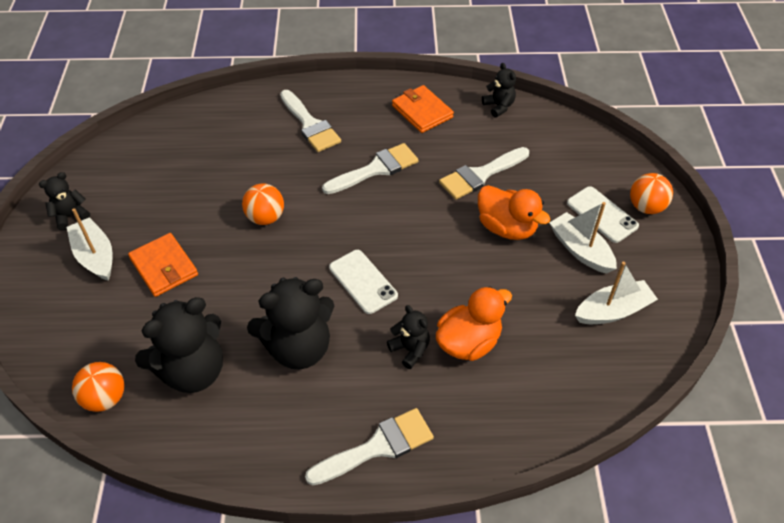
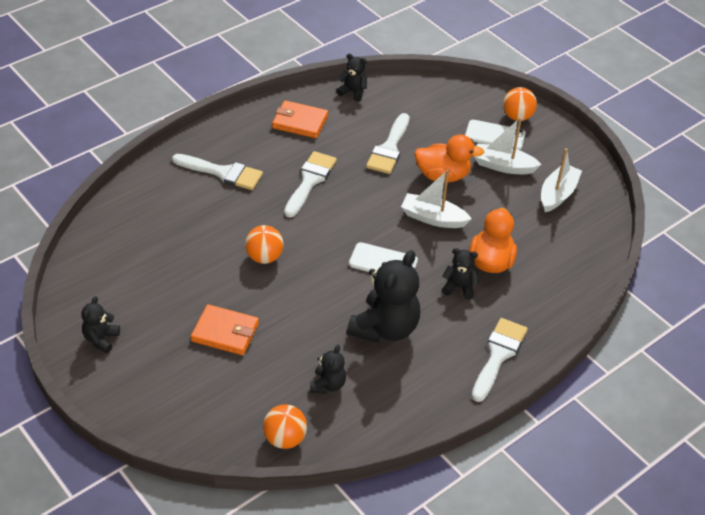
camera: 40 degrees left, 5 degrees down
white boat [67,208,112,281] -> white boat moved to [401,170,472,228]
black teddy bear [135,297,223,393] -> black teddy bear [310,345,346,394], size x0.51

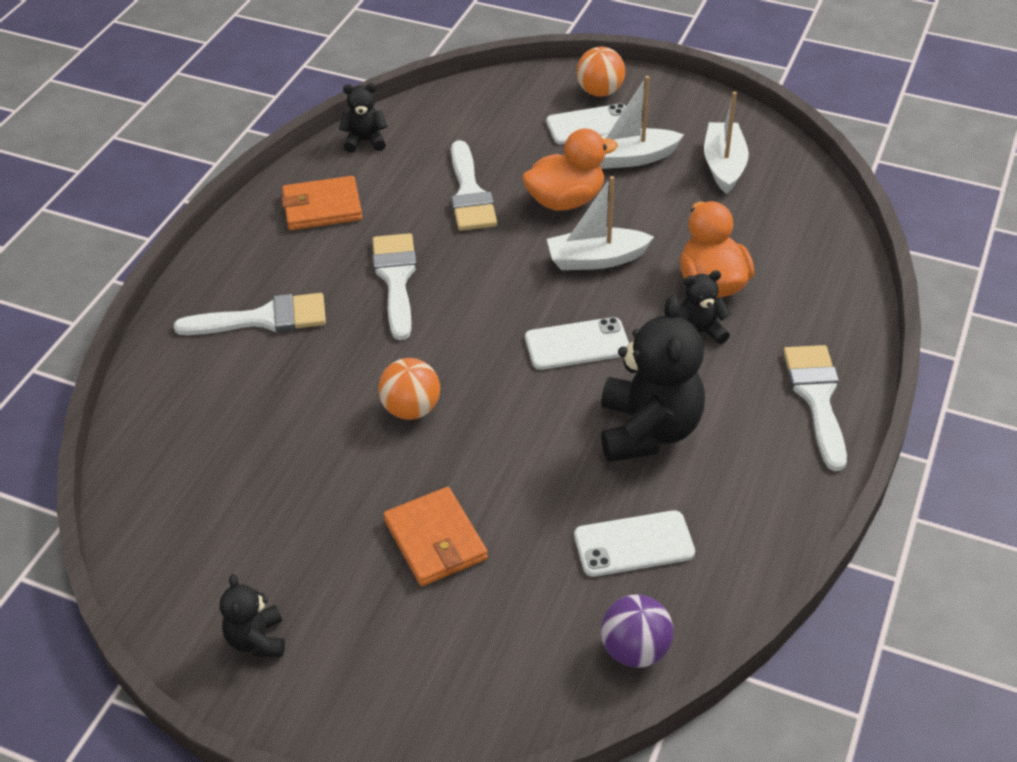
camera: 25 degrees left, 0 degrees up
orange wallet [191,304,259,355] -> orange wallet turned 75 degrees clockwise [384,487,488,586]
orange ball [263,405,307,449] -> purple ball [601,594,673,668]
black teddy bear [310,345,346,394] -> white phone [574,510,695,577]

